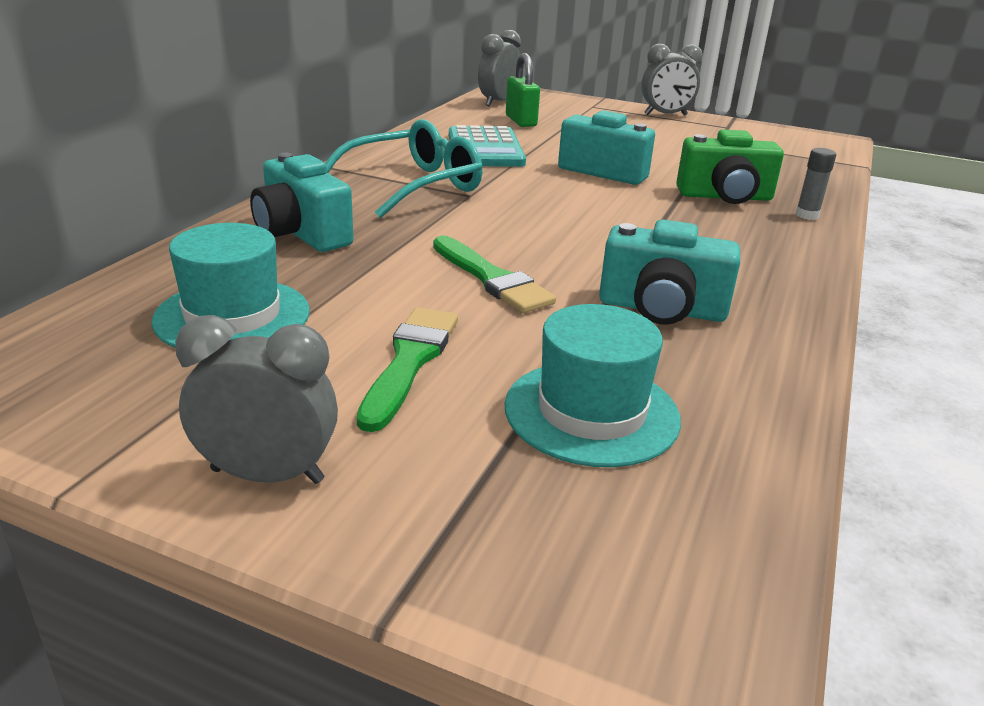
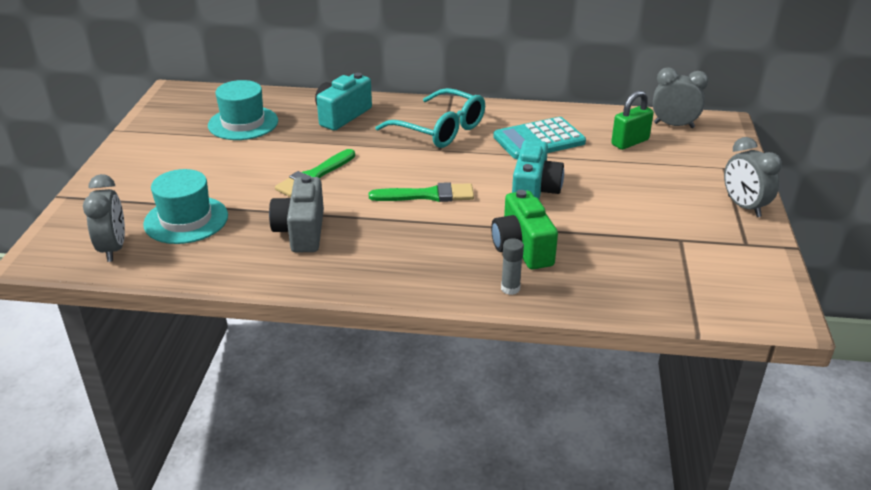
camera: 75 degrees right, 5 degrees up
grey clock [175,315,338,484] -> grey clock moved to [83,174,125,262]
green brush [357,307,458,432] -> green brush moved to [369,182,474,202]
turquoise camera [599,219,740,325] -> grey camera [269,175,324,253]

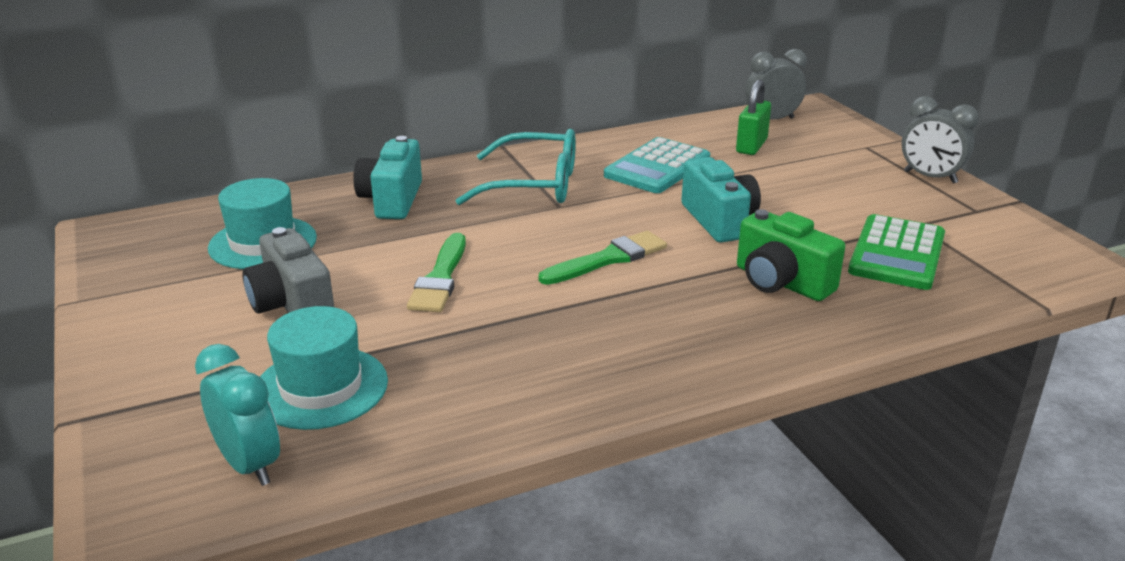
camera: 30 degrees left, 5 degrees down
grey clock [83,174,125,262] -> turquoise clock [195,344,280,486]
grey camera [269,175,324,253] -> grey camera moved to [242,227,334,314]
grey glue stick [501,238,524,295] -> none
none -> green calculator [848,214,945,290]

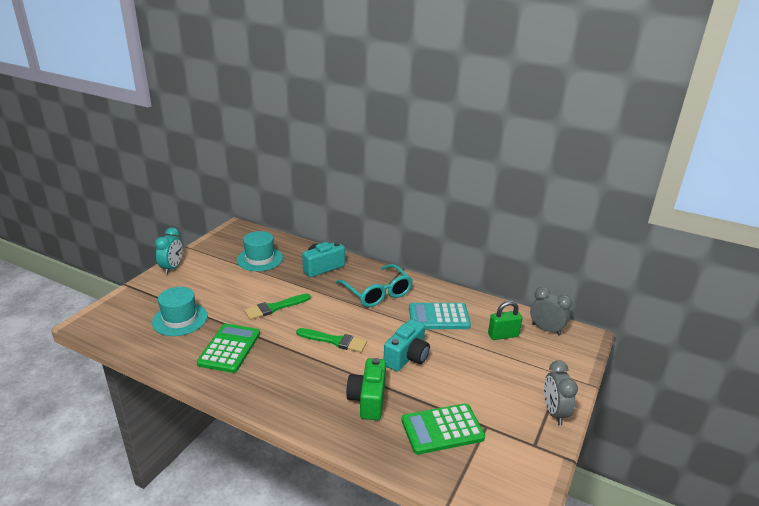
camera: 50 degrees right, 0 degrees up
turquoise clock [195,344,280,486] -> turquoise clock moved to [155,227,183,275]
grey camera [242,227,334,314] -> none
none -> green calculator [197,324,260,373]

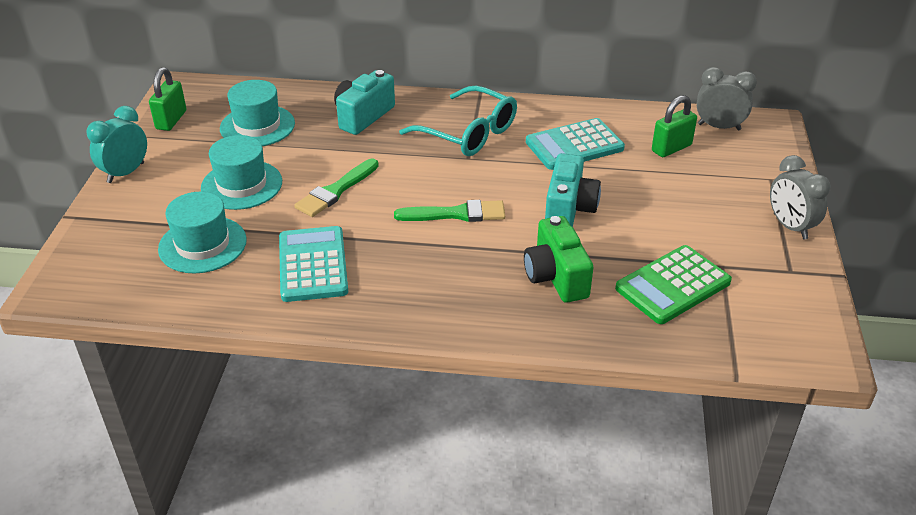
camera: 20 degrees left, 10 degrees up
turquoise clock [155,227,183,275] -> turquoise clock turned 135 degrees counterclockwise [86,106,147,183]
green calculator [197,324,260,373] -> turquoise calculator [279,226,348,302]
none -> green padlock [149,67,186,131]
none -> turquoise hat [201,135,282,210]

